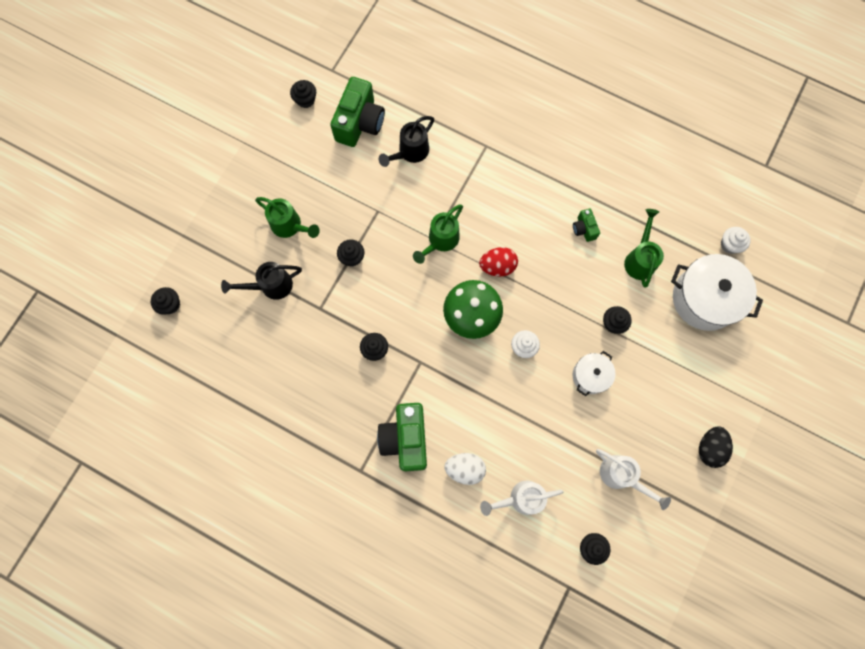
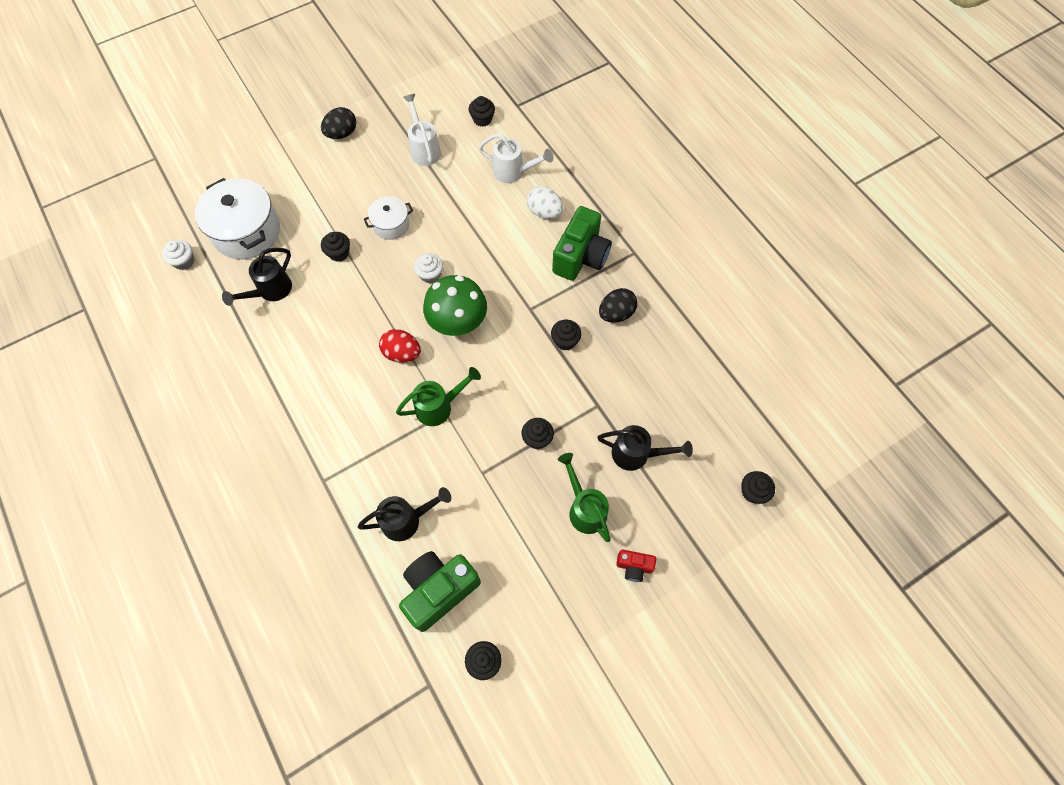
camera: 150 degrees left, 10 degrees down
green camera [573,208,600,242] -> none
green watering can [624,209,664,288] -> black watering can [222,248,292,306]
none -> black egg [599,288,638,323]
none -> red camera [616,550,656,582]

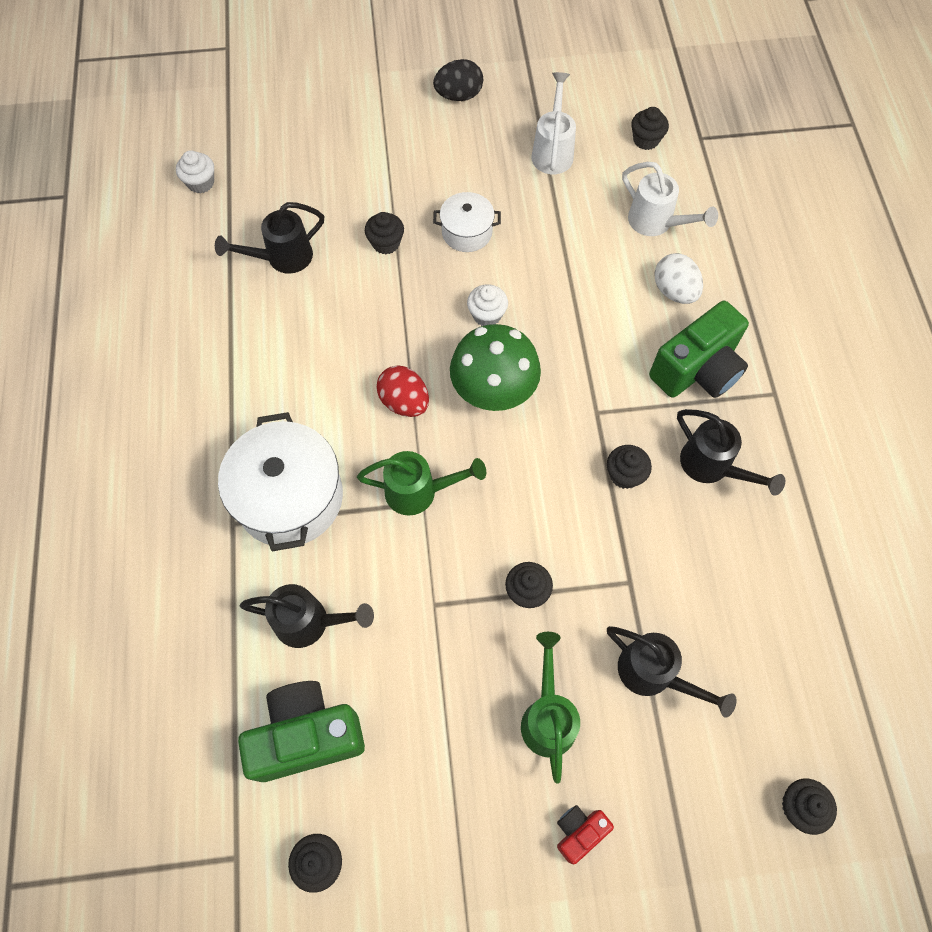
camera: 25 degrees right, 0 degrees up
white pot [195,178,280,259] -> white pot moved to [218,412,343,551]
black egg [599,288,638,323] -> black watering can [677,409,785,496]
red camera [616,550,656,582] -> red camera turned 105 degrees clockwise [557,805,614,865]

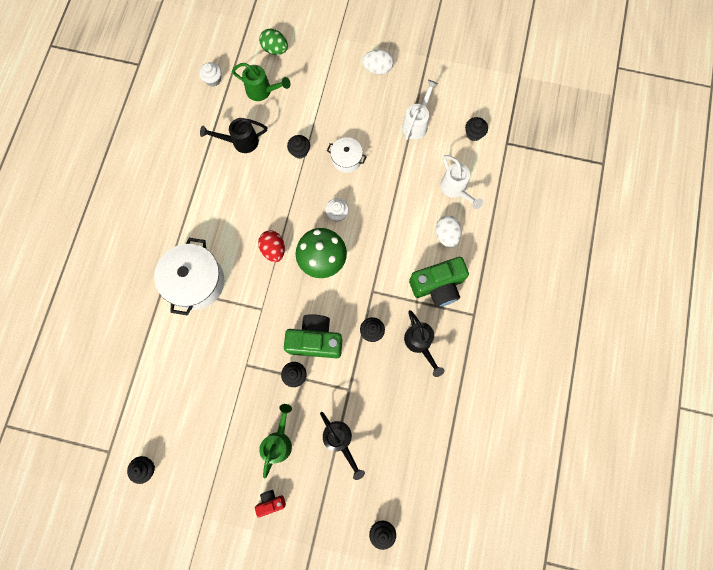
camera: 20 degrees right, 10 degrees up
green camera [238,681,365,782] -> green camera moved to [284,314,342,358]
black watering can [240,584,374,648] -> none
green watering can [357,451,486,516] -> green watering can moved to [232,63,290,101]
black egg [433,59,483,101] -> white egg [362,49,393,75]
none -> green egg [259,29,288,55]

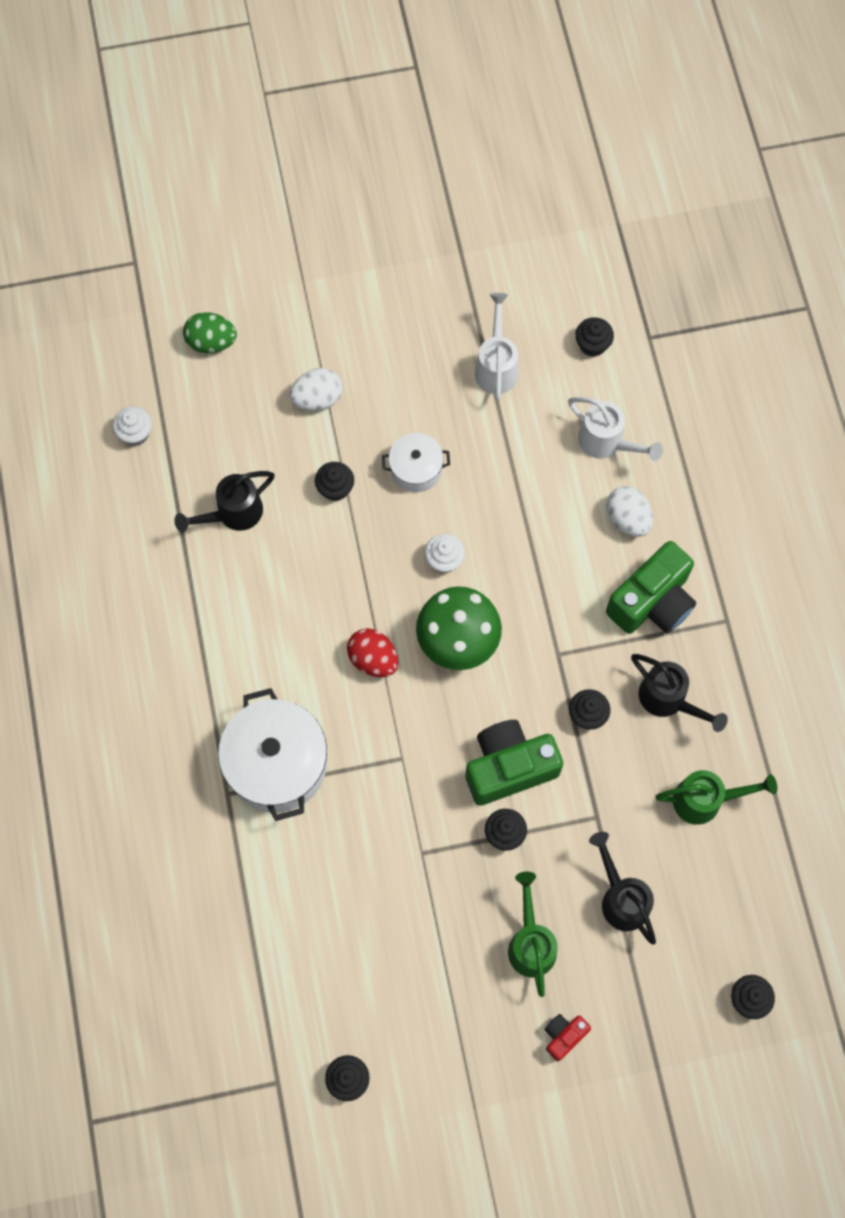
camera: 25 degrees left, 5 degrees down
green watering can [232,63,290,101] -> green watering can moved to [655,770,777,825]
black watering can [320,412,365,480] -> black watering can turned 150 degrees counterclockwise [589,832,656,944]
white egg [362,49,393,75] -> white egg moved to [289,368,343,411]

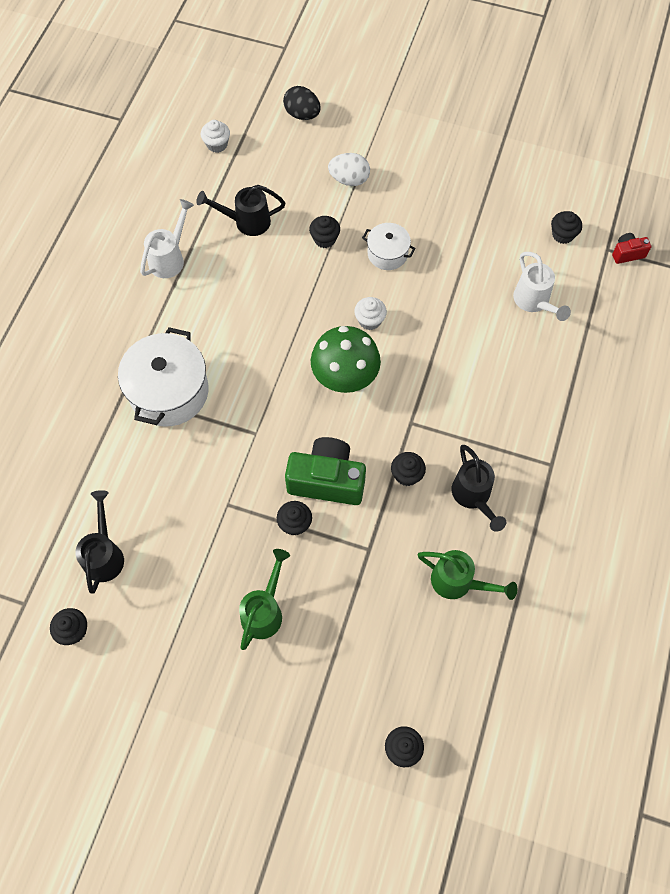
camera: 30 degrees right, 5 degrees down
green egg [183,312,237,353] -> black egg [283,86,321,120]
red egg [347,628,399,677] -> none
white watering can [475,293,519,400] -> white watering can moved to [140,199,194,278]
red camera [544,1014,591,1061] -> red camera moved to [612,233,651,264]
black watering can [589,832,656,944] -> black watering can moved to [75,490,124,594]
white egg [606,486,653,537] -> none
green camera [606,541,696,634] -> none

